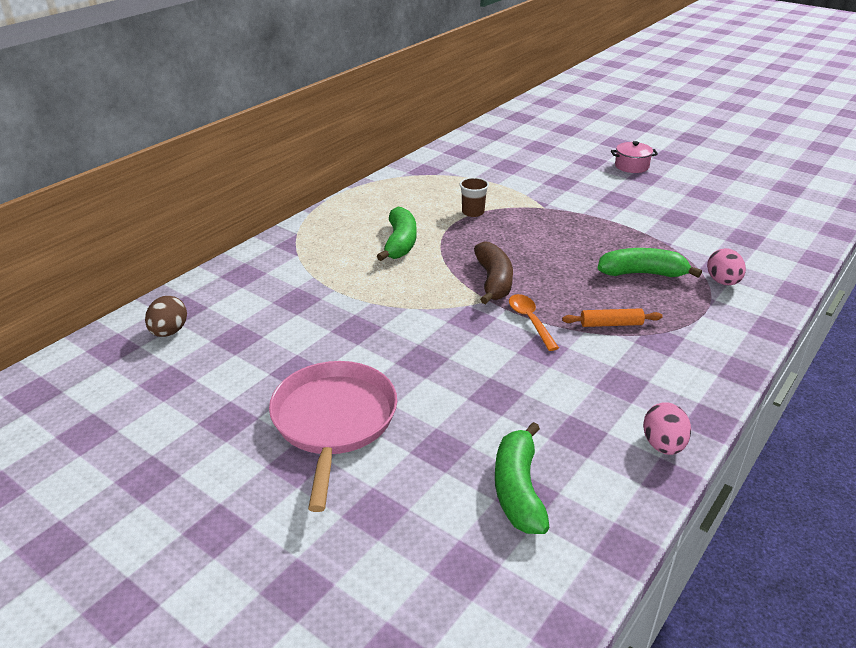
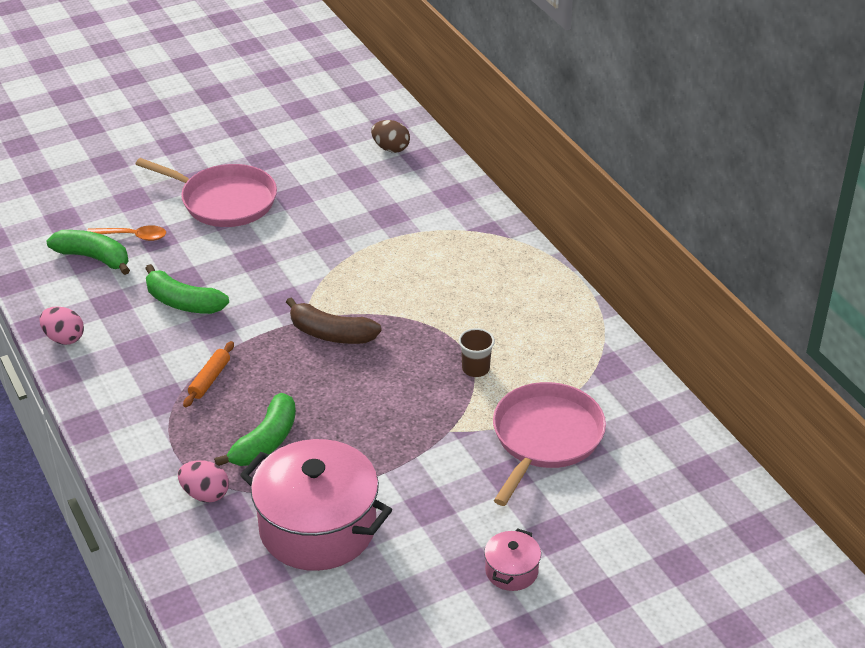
camera: 115 degrees right, 5 degrees up
green banana [377,207,417,261] -> green banana moved to [145,264,229,314]
orange spoon [509,294,559,351] -> orange spoon moved to [87,225,166,241]
none -> pink pot [240,439,392,571]
none -> pink pan [493,382,606,506]

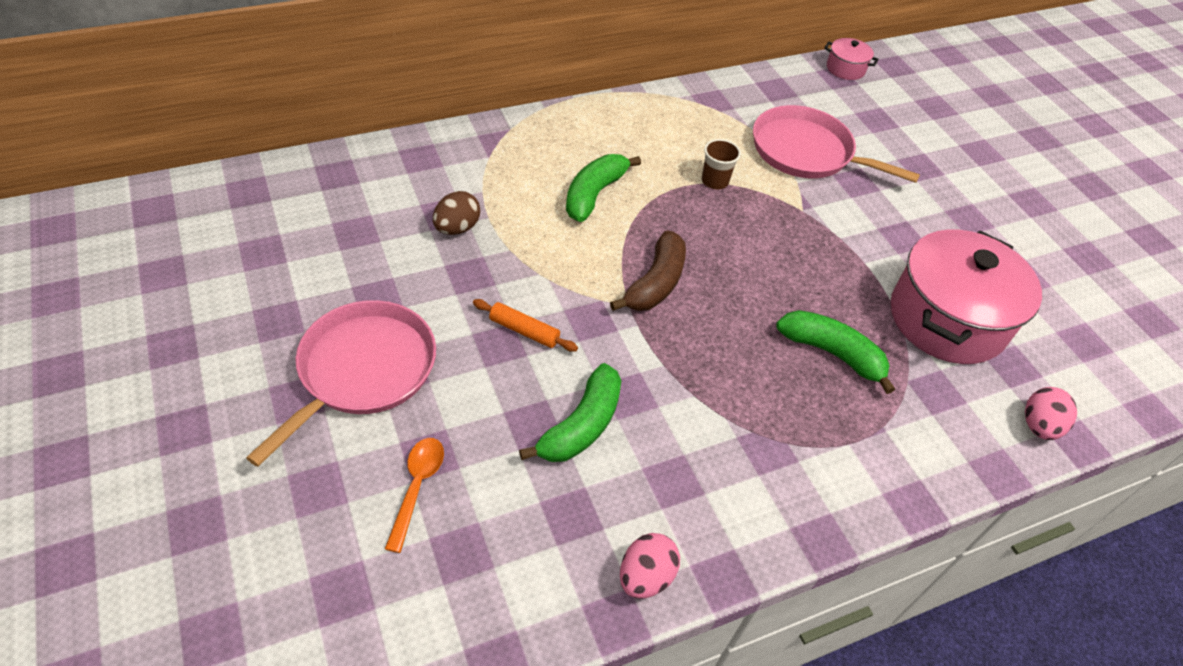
camera: 90 degrees left, 10 degrees up
green banana [47,230,130,275] -> green banana moved to [566,154,641,222]
pink egg [178,460,229,503] -> pink egg moved to [1025,387,1077,440]
orange rolling pin [183,341,234,407] -> orange rolling pin moved to [473,299,578,352]
brown egg [371,120,410,153] -> brown egg moved to [433,191,480,235]
pink pot [484,528,541,591] -> pink pot moved to [824,38,879,80]

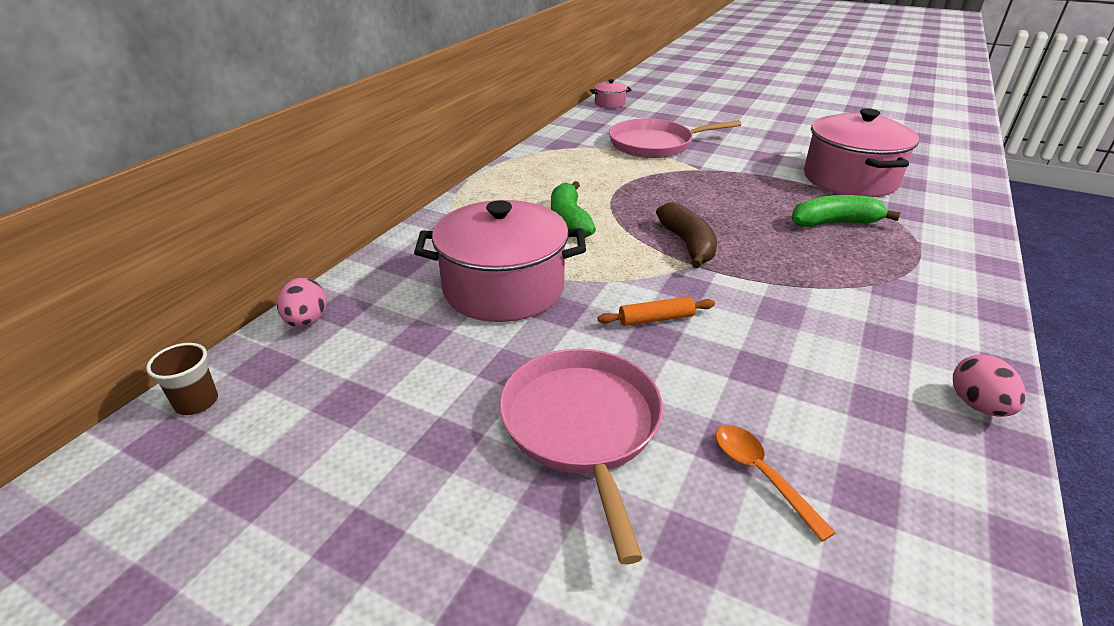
camera: 35 degrees left, 15 degrees down
brown egg [433,191,480,235] -> pink pot [414,200,586,322]
green banana [519,363,621,462] -> none
brown cup [702,139,741,189] -> brown cup moved to [146,343,218,415]
pink egg [1025,387,1077,440] -> pink egg moved to [277,278,327,327]

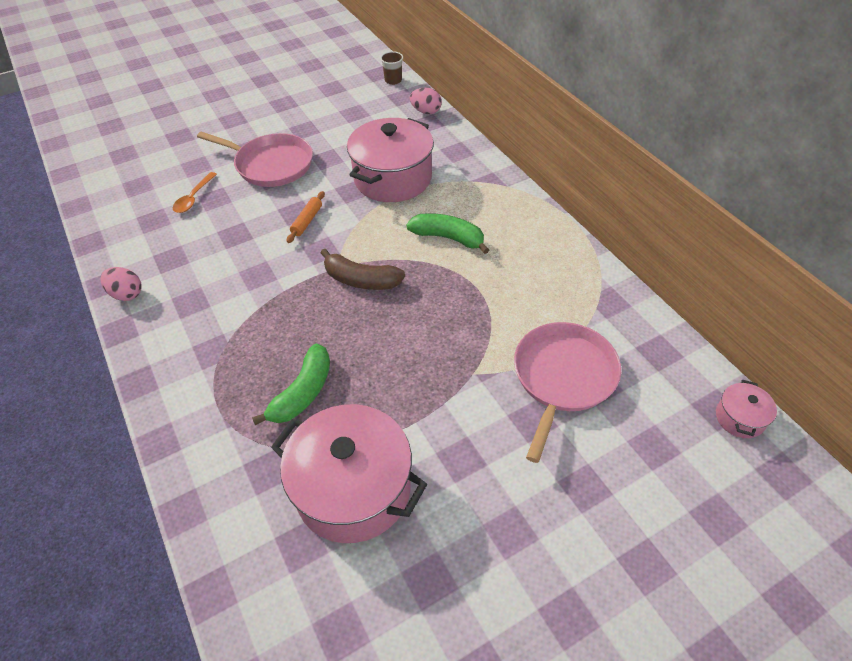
camera: 125 degrees right, 15 degrees up
orange spoon [715,425,836,542] -> orange spoon turned 105 degrees clockwise [173,172,217,213]

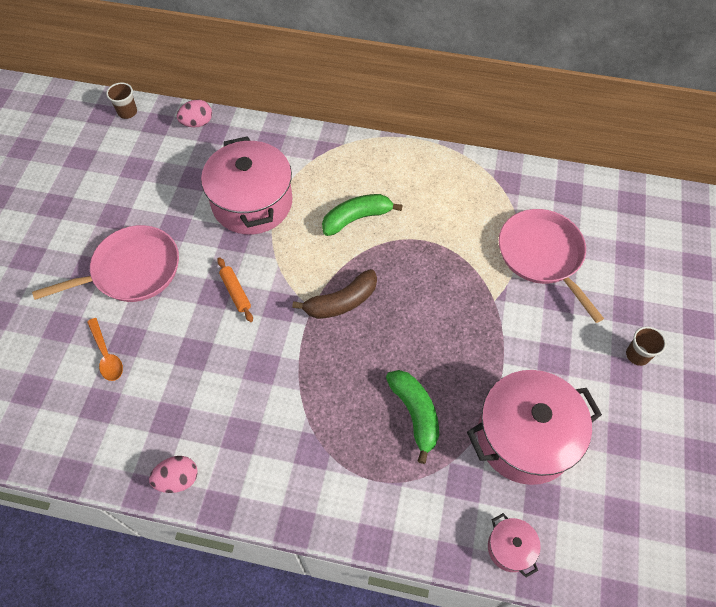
camera: 50 degrees left, 10 degrees up
pink pot [716,380,777,438] -> pink pot moved to [488,513,541,577]
none -> brown cup [626,326,666,366]

